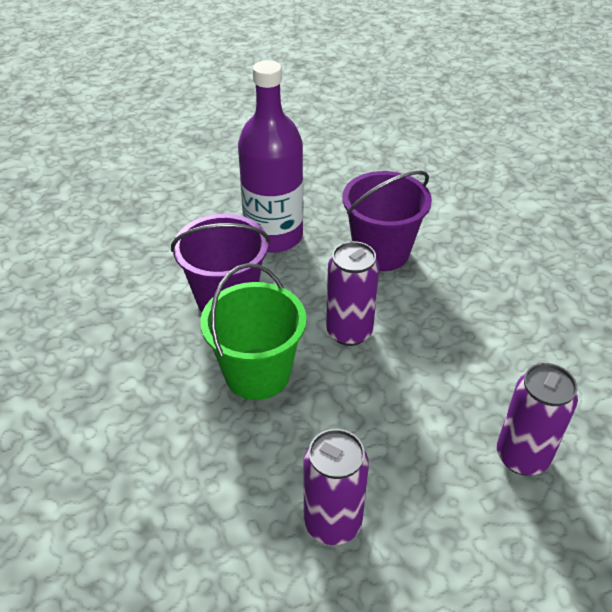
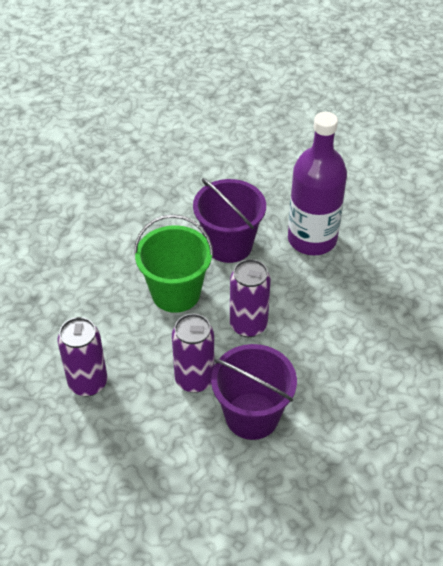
camera: 60 degrees right, 5 degrees up
purple bucket [342,171,432,271] -> purple bucket moved to [211,344,297,440]
purple can [497,363,578,475] -> purple can moved to [172,313,214,393]

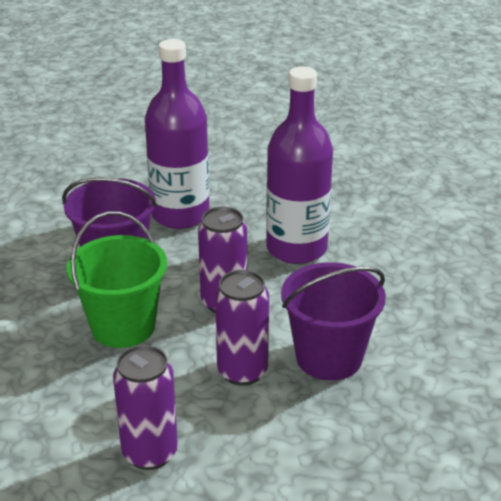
camera: 50 degrees left, 15 degrees down
none -> purple bottle [266,67,333,264]

